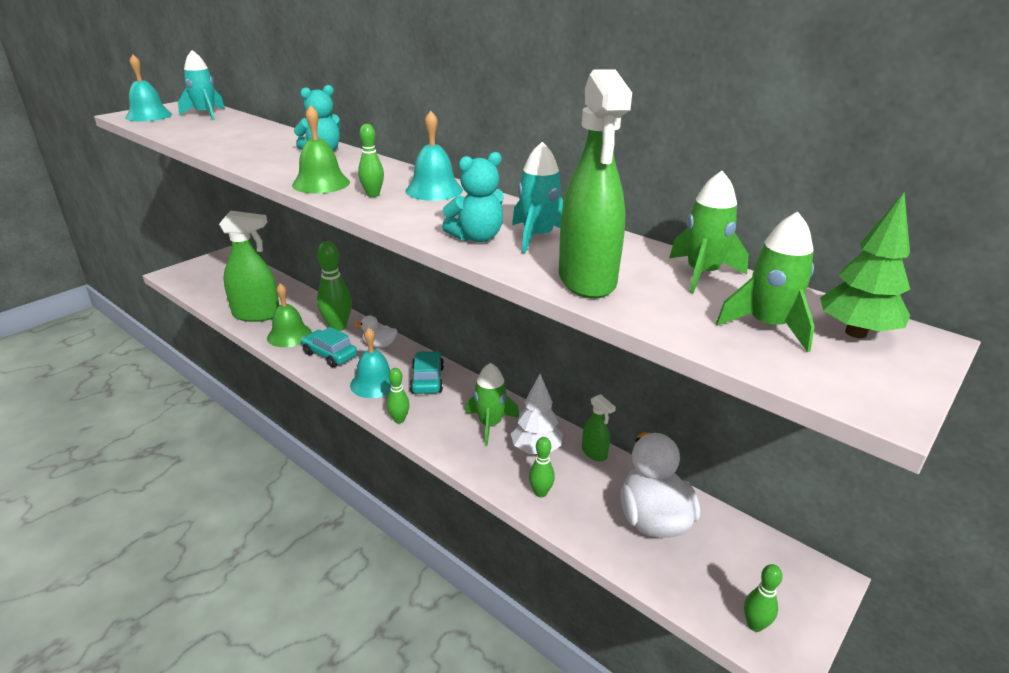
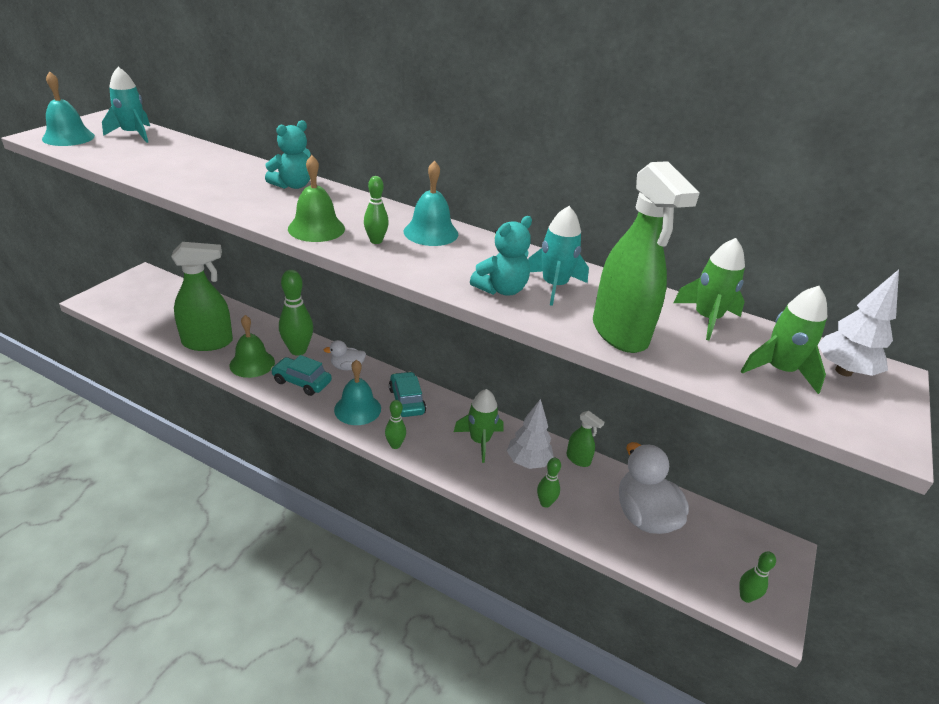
camera: 15 degrees left, 5 degrees up
green tree [820,192,910,338] -> white tree [818,269,899,377]

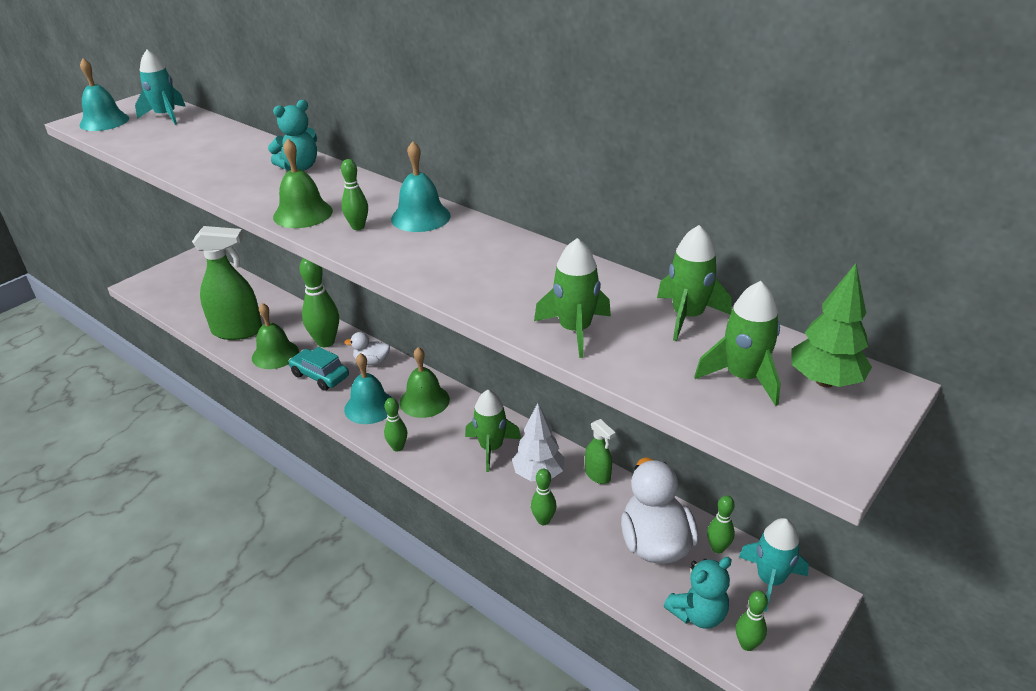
camera: 15 degrees right, 0 degrees up
turquoise car [389,372,426,417] -> green bell [400,347,450,418]
turquoise teddy bear [470,216,532,296] -> turquoise teddy bear moved to [664,557,732,629]
turquoise rocket [528,206,589,306] -> turquoise rocket moved to [739,518,809,612]
green spray bottle [593,161,700,353] -> green rocket [534,238,611,358]
white tree [818,269,899,377] -> green tree [792,263,872,387]
none -> green bowling pin [707,495,735,554]

